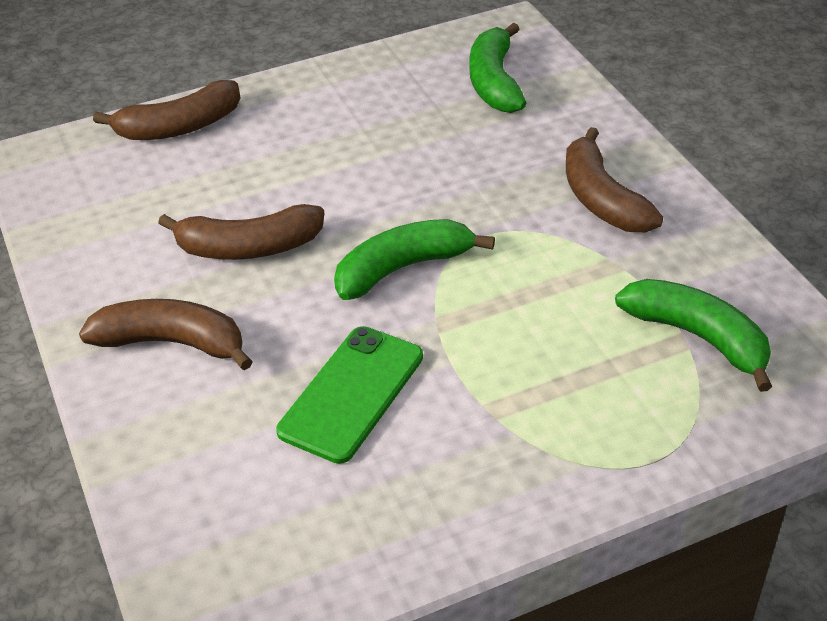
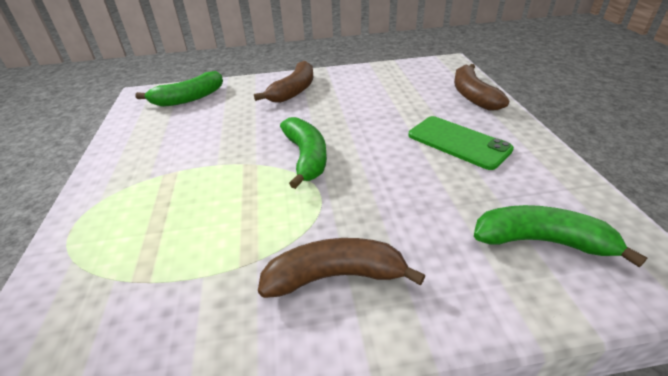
camera: 105 degrees right, 5 degrees down
brown banana [158,204,324,260] -> none
green phone [276,326,423,464] -> green phone moved to [408,116,514,170]
green banana [615,279,772,392] -> green banana moved to [135,71,223,107]

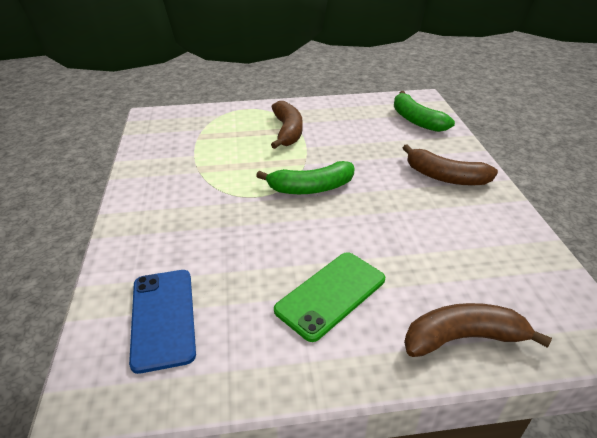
camera: 90 degrees right, 0 degrees up
brown banana [258,238,425,298] -> brown banana moved to [271,101,303,149]
green banana [474,205,648,268] -> blue phone [129,270,196,374]

